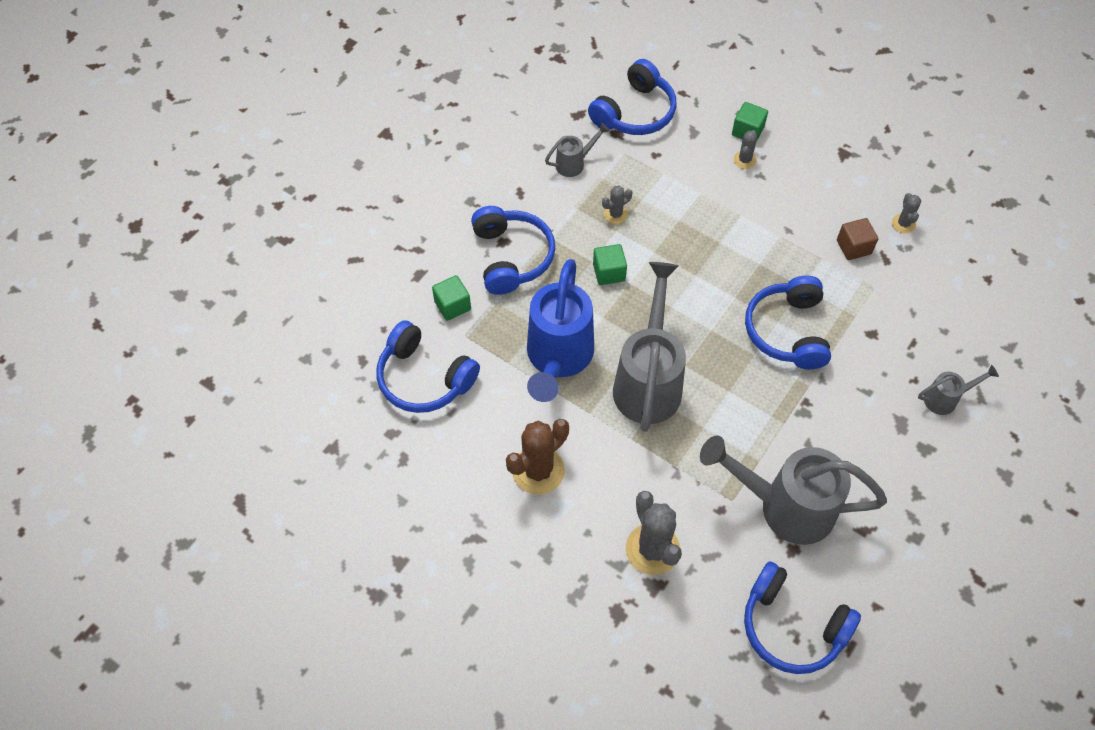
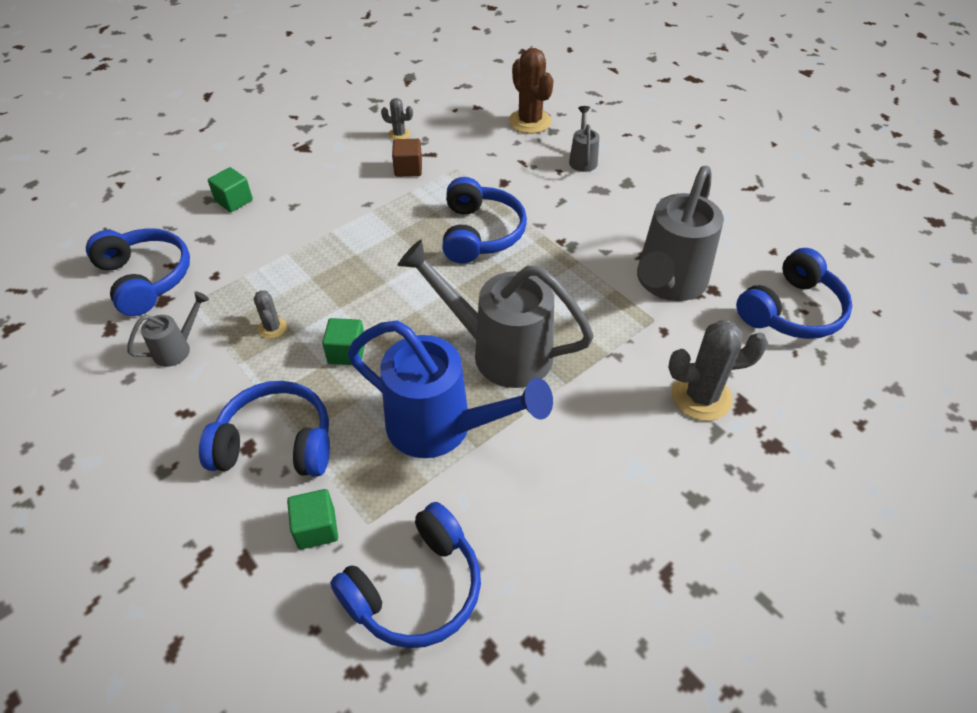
camera: 75 degrees left, 10 degrees down
brown cactus [506,419,569,495] -> brown cactus moved to [509,48,554,134]
grey watering can [545,122,610,177] -> grey watering can turned 60 degrees clockwise [127,291,209,367]
grey cactus [733,130,757,169] -> none
blue headphones [745,276,831,369] -> blue headphones turned 105 degrees counterclockwise [442,177,527,263]

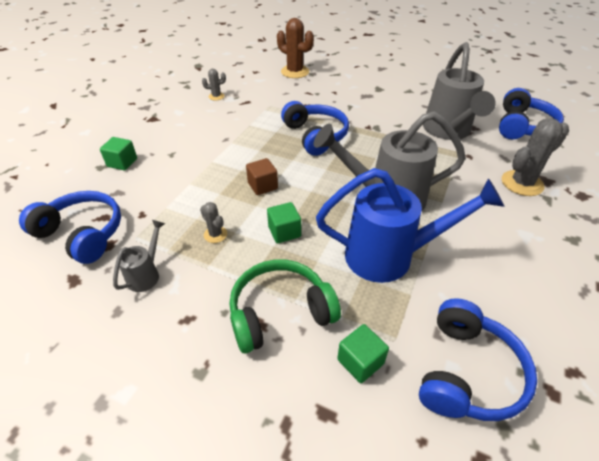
camera: 25 degrees left, 5 degrees down
blue headphones [199,381,330,477] -> green headphones [229,259,341,353]
brown cube [392,139,422,177] -> brown cube moved to [246,158,278,195]
grey watering can [569,106,599,172] -> none

